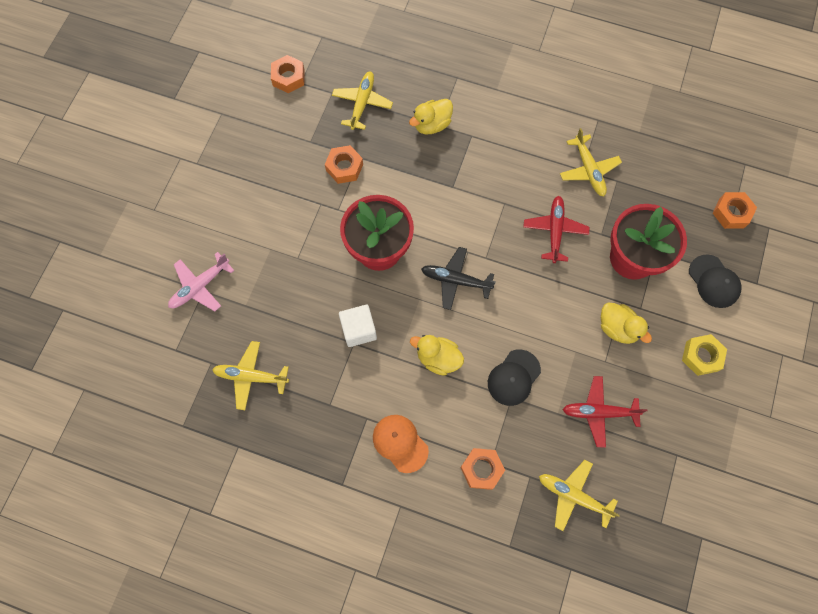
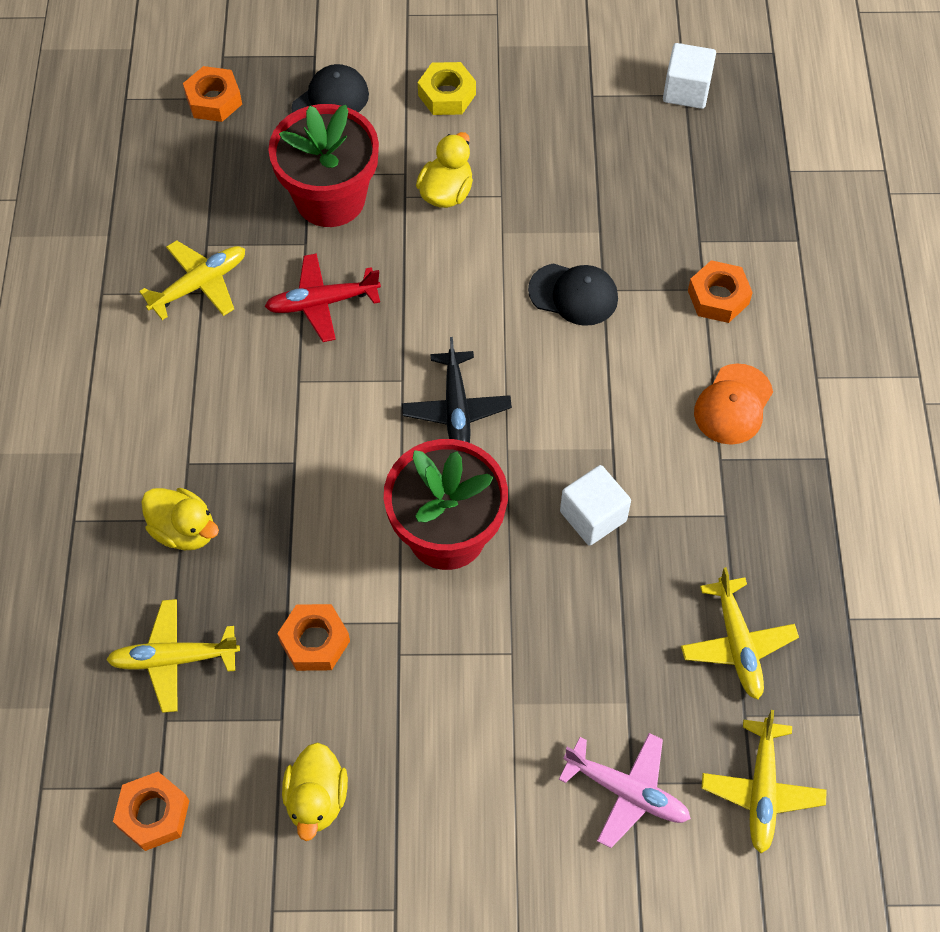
camera: 110 degrees left, 10 degrees down
yellow duck [410,335,464,376] -> yellow duck moved to [282,742,348,841]
yellow plane [539,460,620,531] -> yellow plane moved to [701,710,827,853]
red plane [563,376,648,448] -> none
none -> white cube [663,43,716,109]

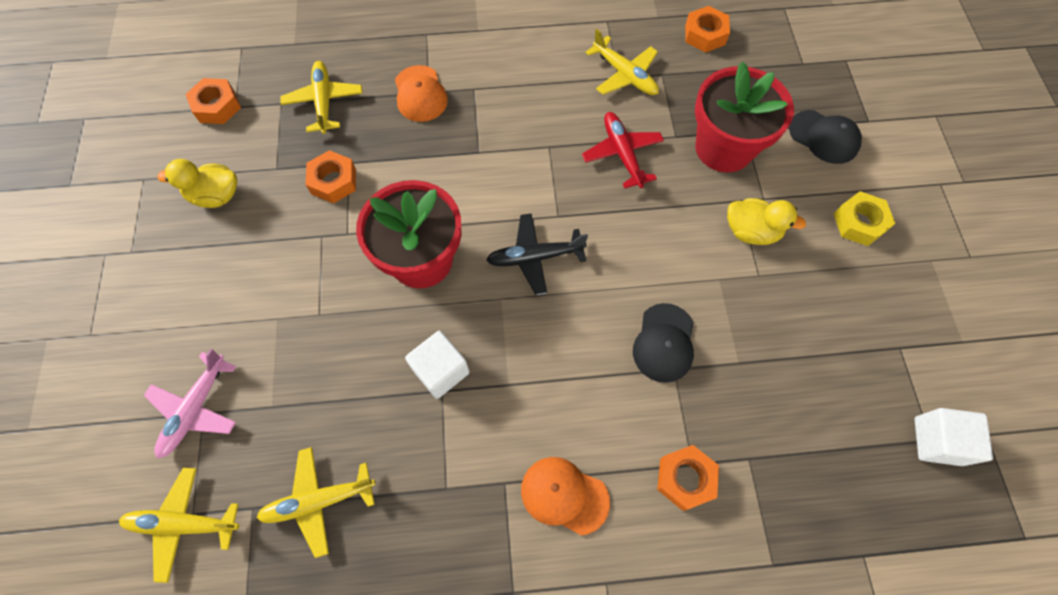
camera: 85 degrees right, 5 degrees up
yellow duck [141,488,219,550] -> orange cap [395,65,448,122]
orange nut [183,66,242,122] -> orange nut moved to [685,6,730,52]

